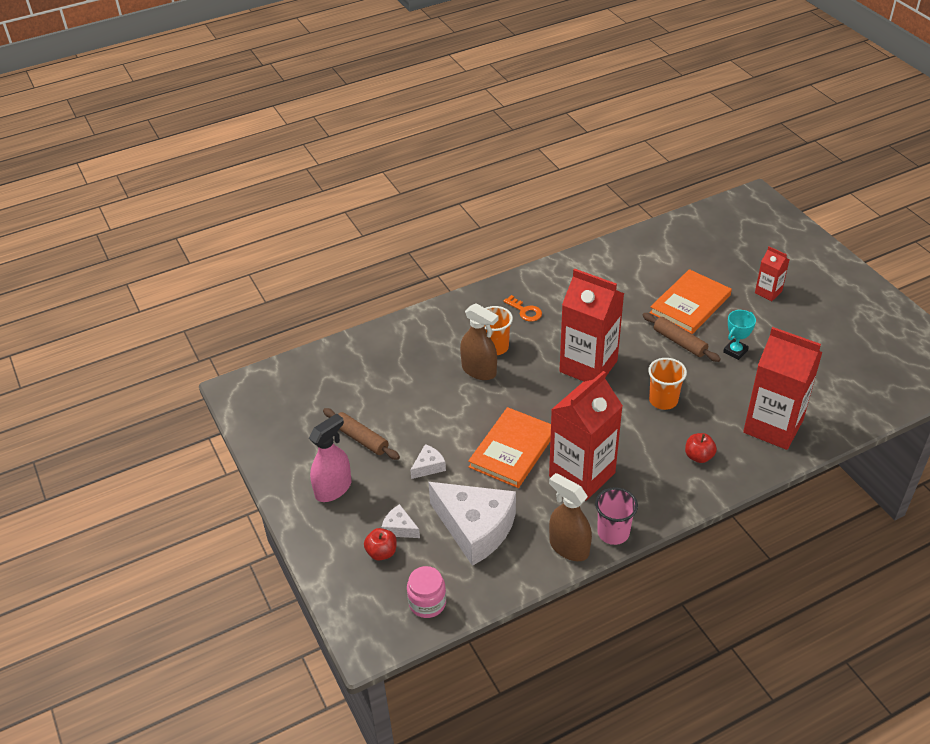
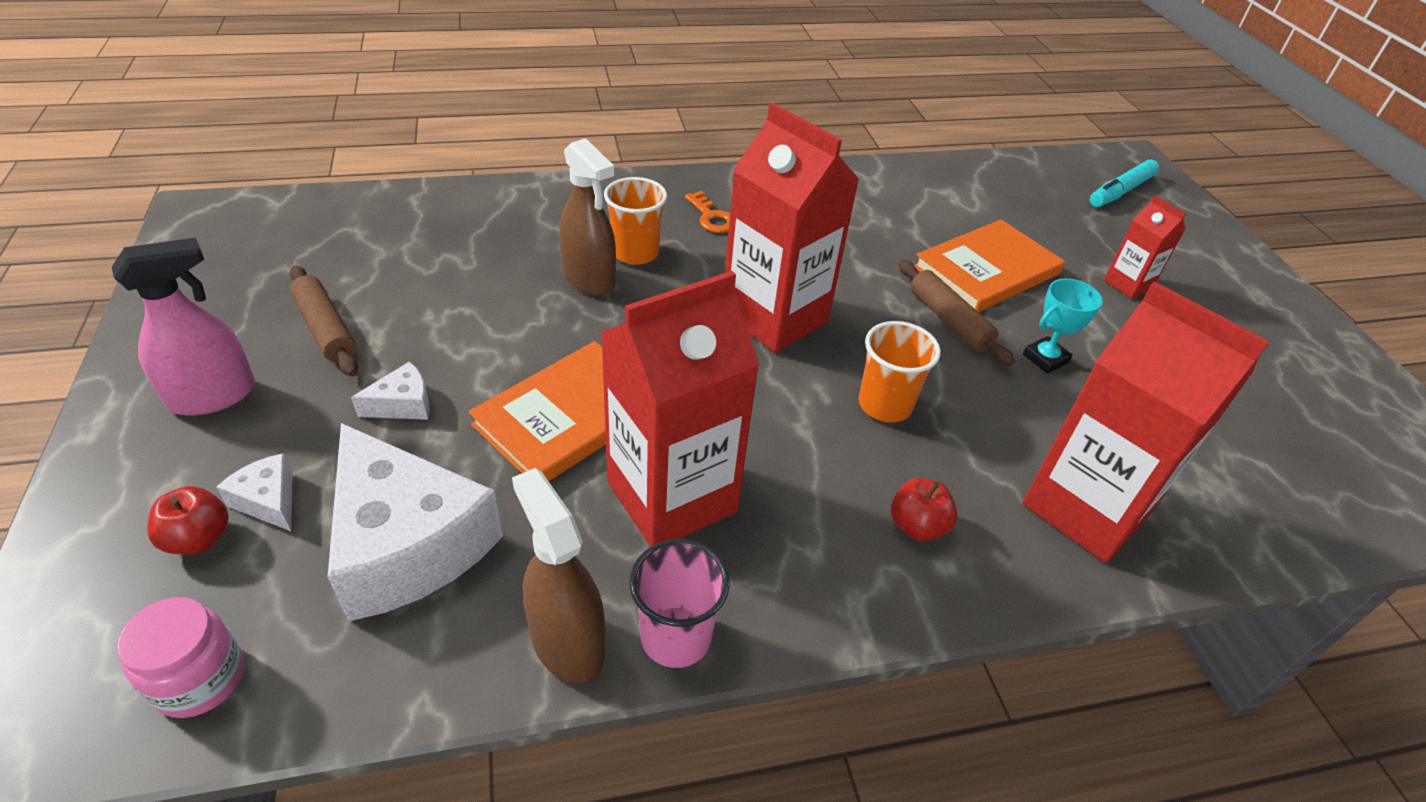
camera: 10 degrees right, 0 degrees up
none -> turquoise marker [1090,159,1159,207]

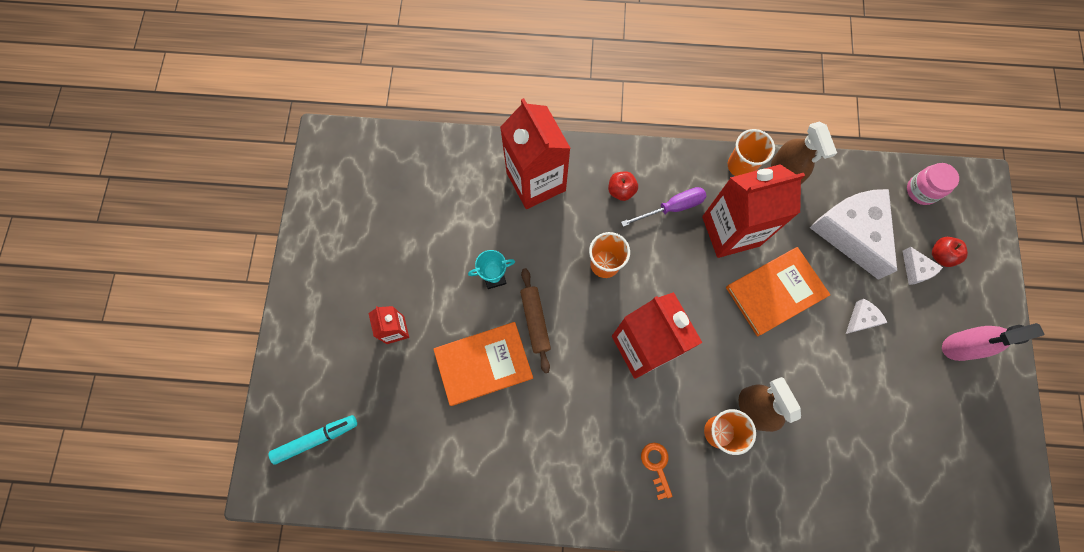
camera: 160 degrees left, 30 degrees up
brown rolling pin [289,265,358,376] -> none
white cheese [351,361,430,420] -> white cheese turned 150 degrees clockwise [846,299,887,334]
pink cup [630,539,730,668] -> orange cup [728,129,775,176]
none -> purple screwdriver [621,187,707,227]

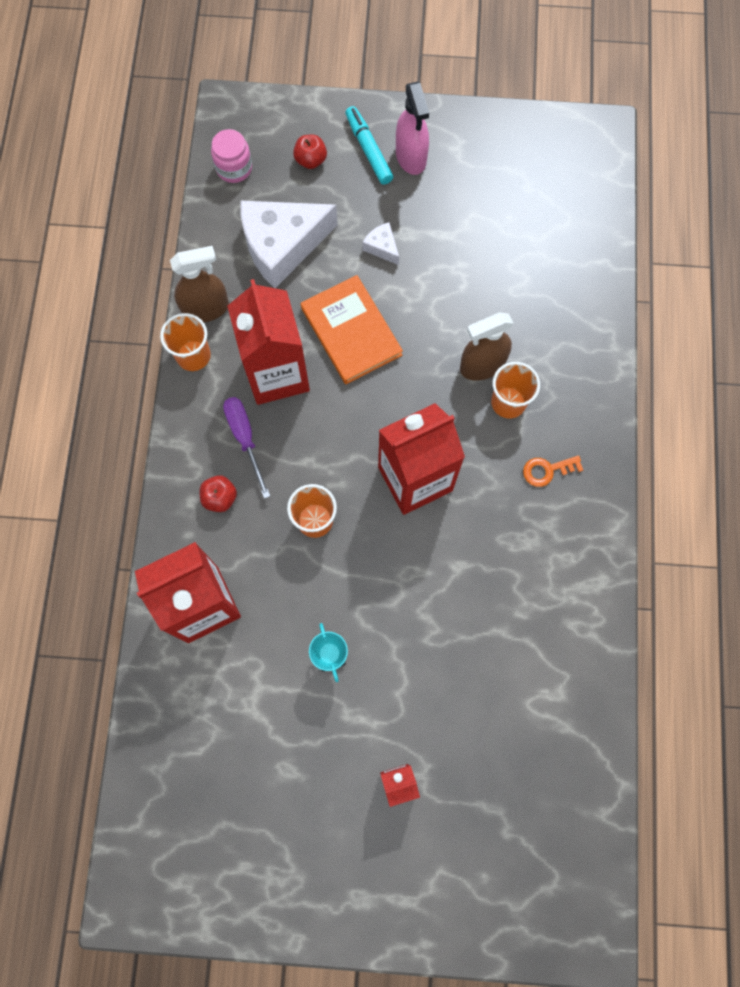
camera: 90 degrees left, 0 degrees up
turquoise marker [269,415,357,465] -> turquoise marker moved to [345,106,393,185]
orange book [433,322,533,406] -> none
brown rolling pin [520,268,551,373] -> none
white cheese [903,247,943,285] -> none

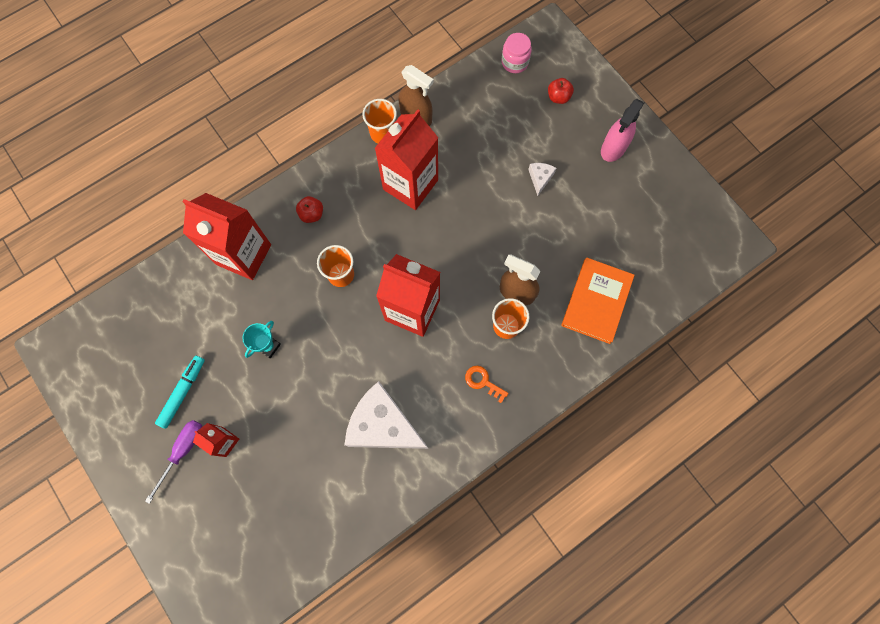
camera: 50 degrees right, 0 degrees up
purple screwdriver [223,397,270,499] -> purple screwdriver moved to [145,420,202,504]
white cheese [240,201,338,288] -> white cheese moved to [344,381,428,449]
orange book [301,275,403,384] -> orange book moved to [561,257,635,344]
turquoise marker [345,106,393,185] -> turquoise marker moved to [155,355,205,429]

